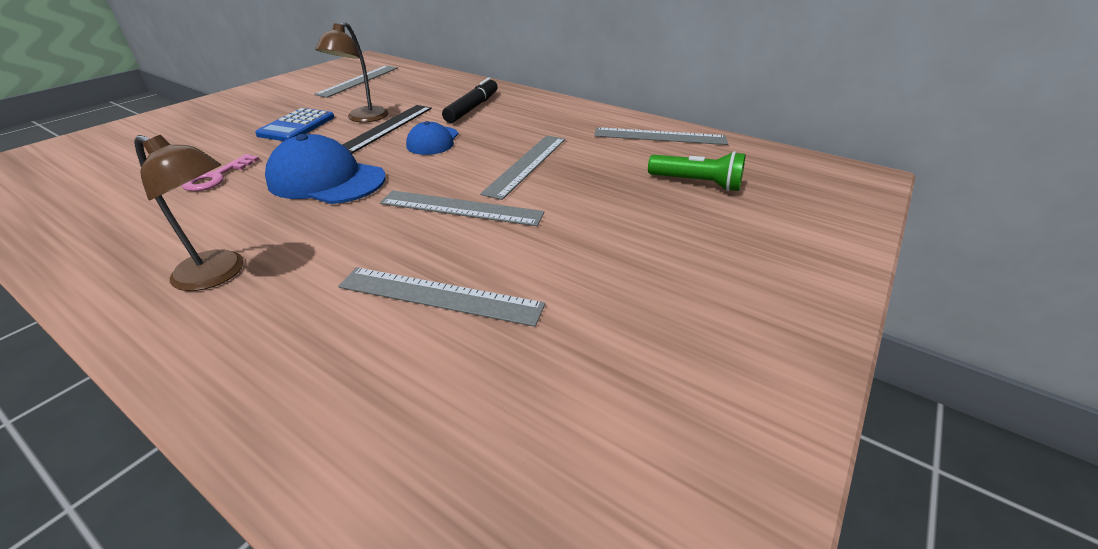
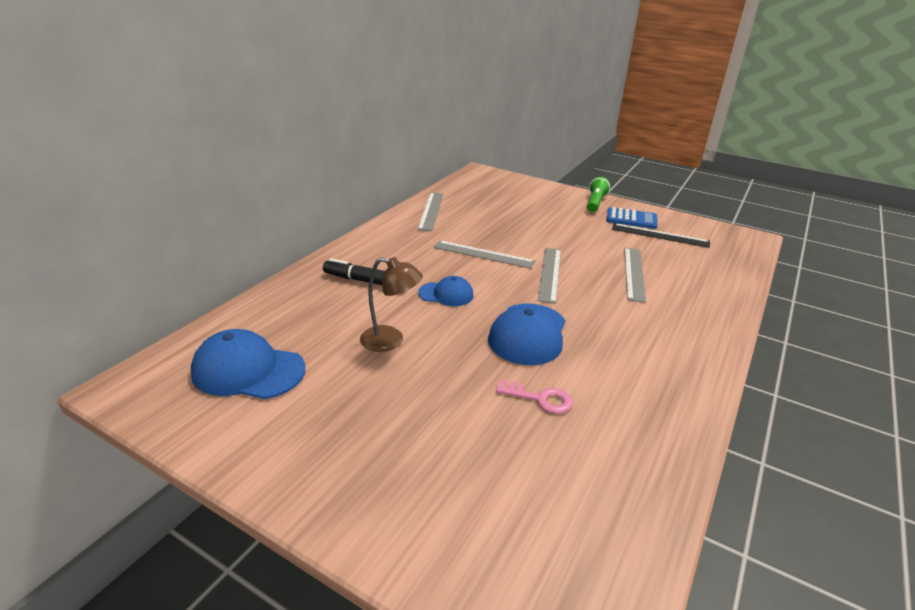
camera: 95 degrees left, 5 degrees down
brown lamp [134,135,244,291] -> none
blue calculator [255,108,335,141] -> blue calculator moved to [607,207,658,229]
grey ruler [314,66,398,98] -> blue cap [191,329,306,399]
black ruler [343,105,432,154] -> black ruler moved to [612,223,710,248]
green flashlight [648,151,745,191] -> green flashlight moved to [587,176,610,212]

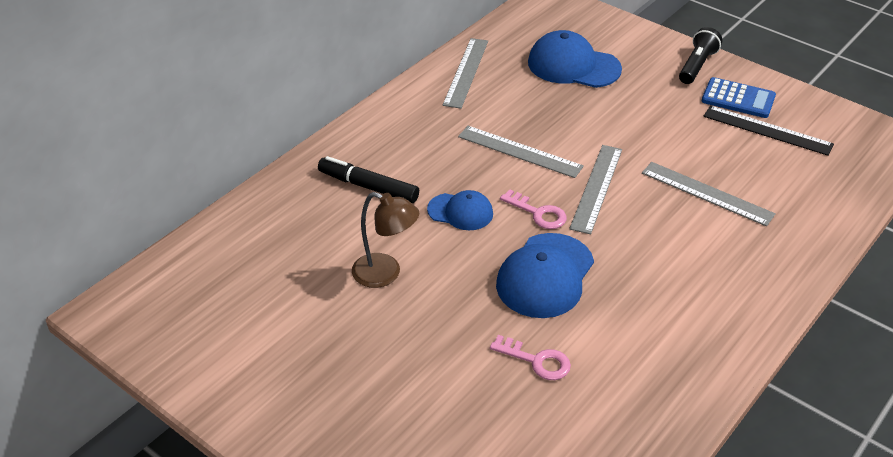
camera: 10 degrees right, 10 degrees up
blue cap [191,329,306,399] -> blue cap moved to [528,30,622,88]
green flashlight [587,176,610,212] -> black flashlight [679,27,722,84]
grey ruler [624,248,646,303] -> grey ruler turned 75 degrees counterclockwise [642,162,776,226]
none -> pink key [500,189,567,229]

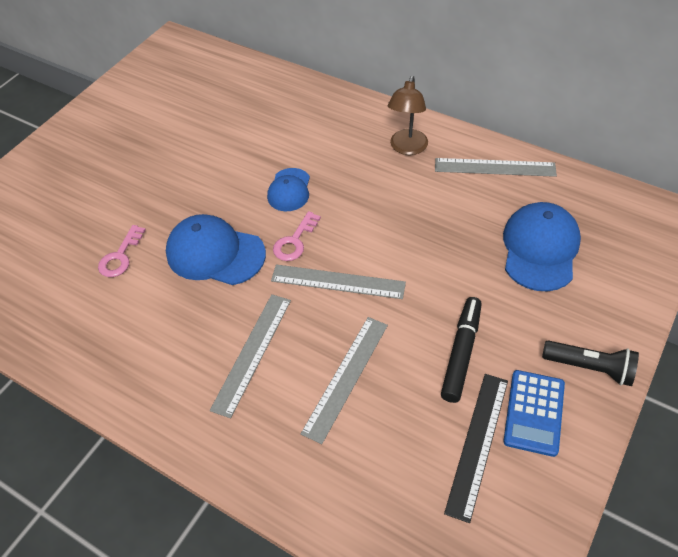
camera: 85 degrees right, 10 degrees up
black marker [318,156,419,203] -> black marker moved to [441,297,482,403]
brown lamp [352,192,420,288] -> brown lamp moved to [388,76,428,155]
grey ruler [458,126,584,178] -> grey ruler moved to [210,294,291,418]

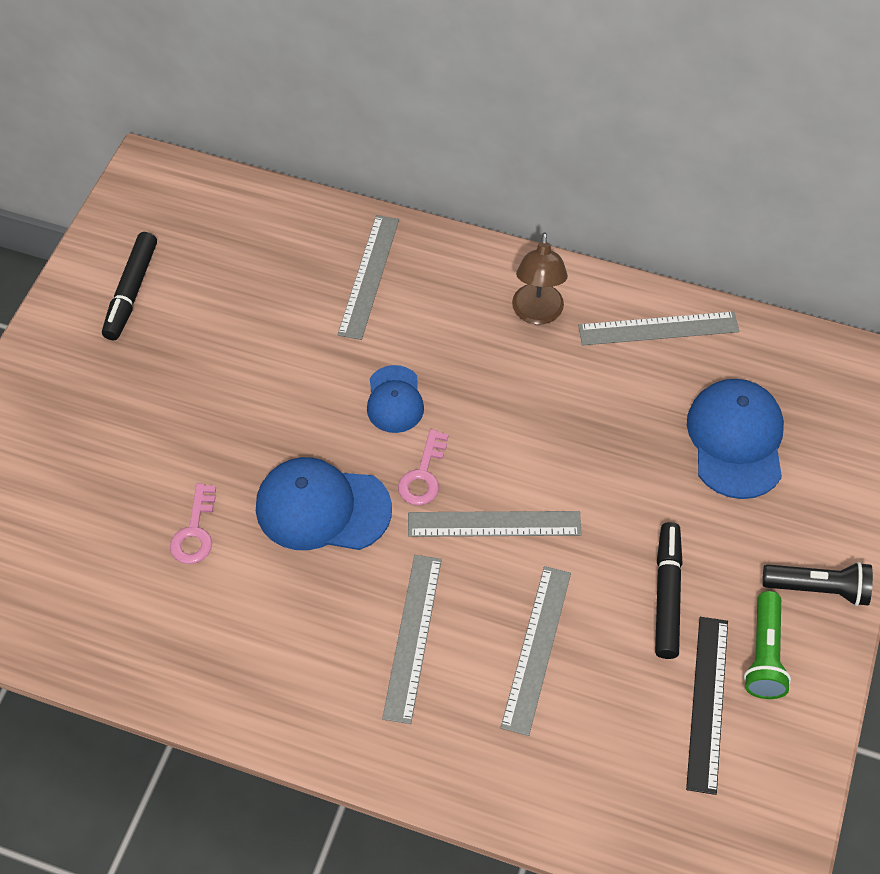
camera: 15 degrees left, 5 degrees up
blue calculator [503,370,565,457] -> green flashlight [744,591,791,699]
none -> black marker [102,232,157,340]
none -> grey ruler [337,215,399,340]

